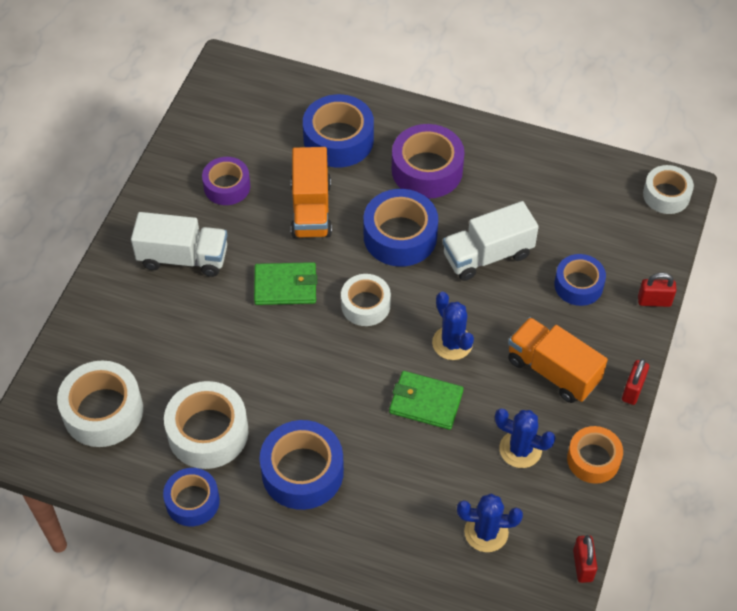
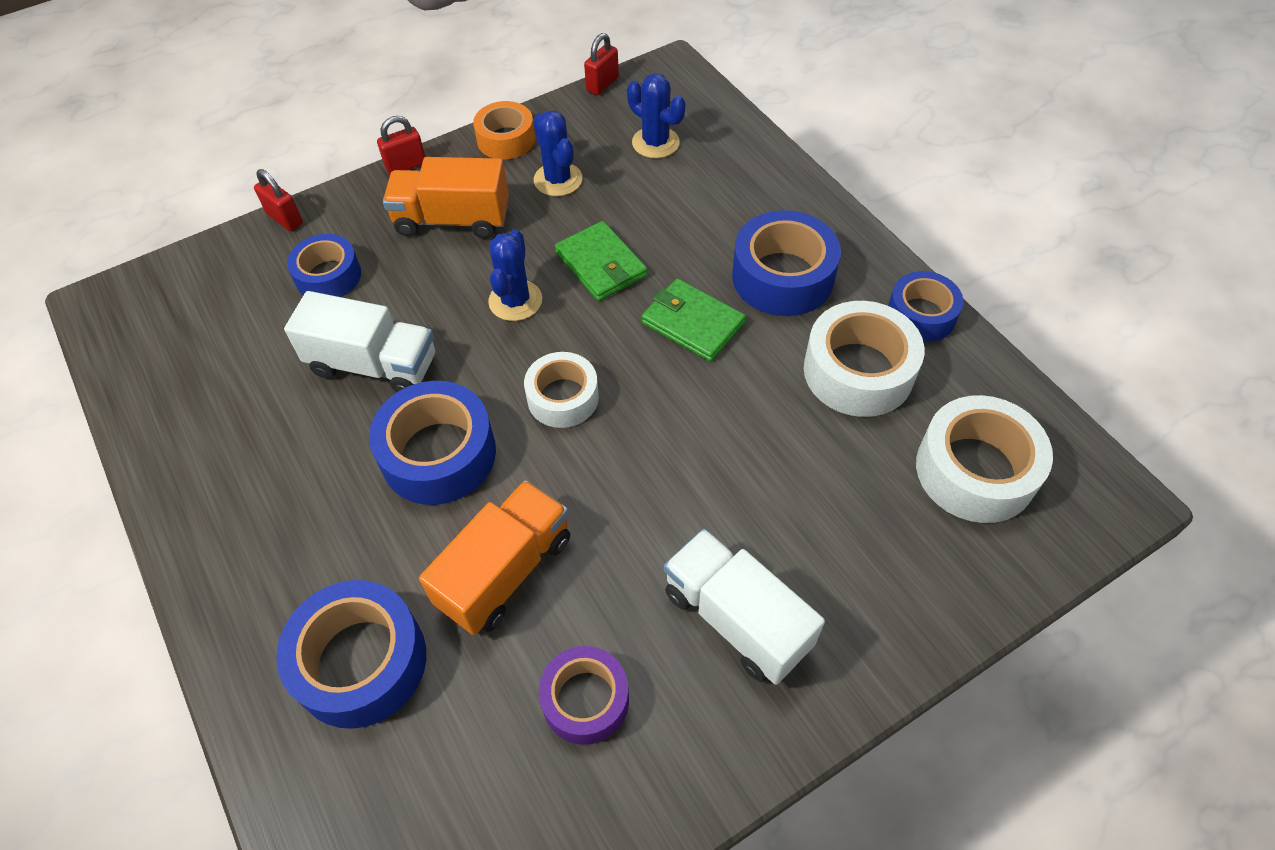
camera: 140 degrees left, 0 degrees up
green wallet [254,262,317,305] -> green wallet moved to [642,279,746,362]
purple tape [392,124,465,199] -> none
orange truck [508,317,608,403] -> orange truck turned 105 degrees clockwise [383,157,509,238]
white tape [643,165,694,214] -> none

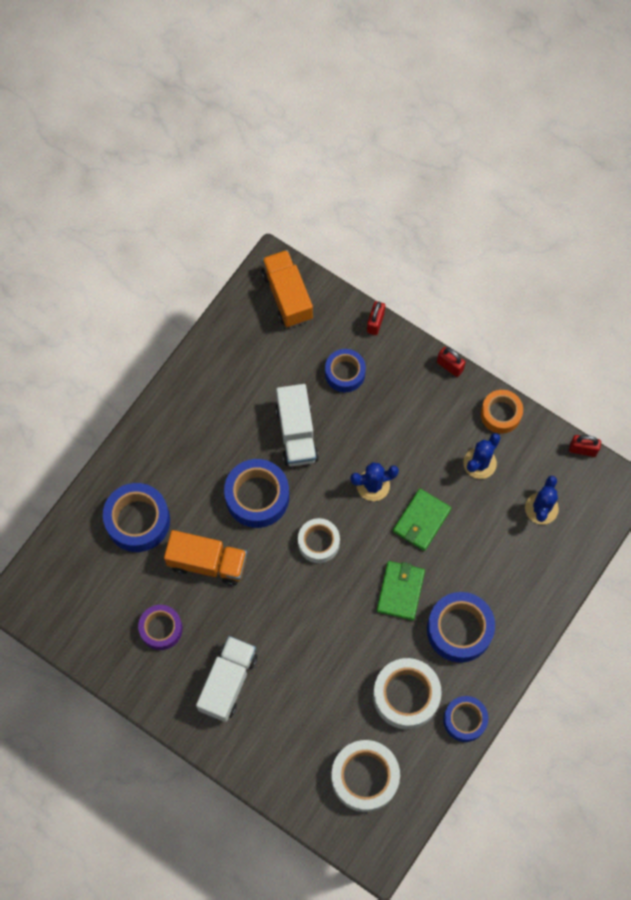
camera: 65 degrees right, 15 degrees up
orange truck [383,157,509,238] -> orange truck moved to [261,250,313,327]

